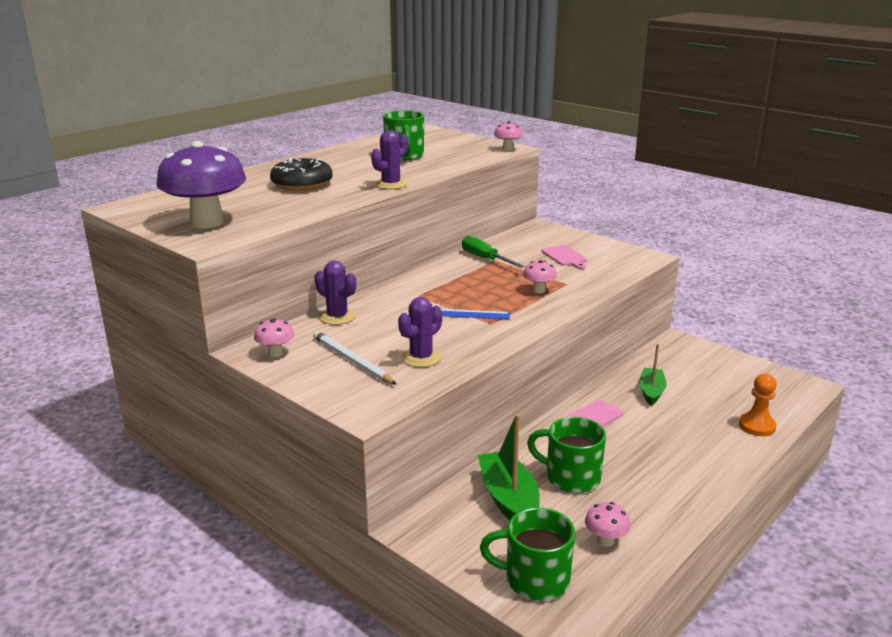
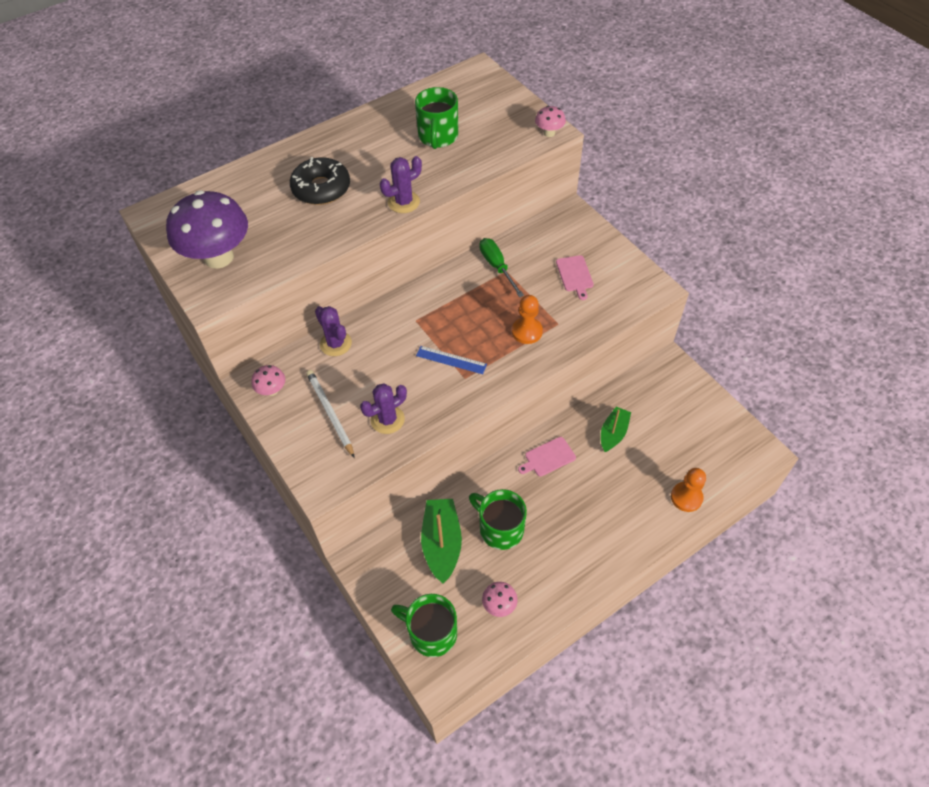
camera: 15 degrees right, 30 degrees up
pink mushroom [523,260,557,294] -> orange pawn [512,295,543,344]

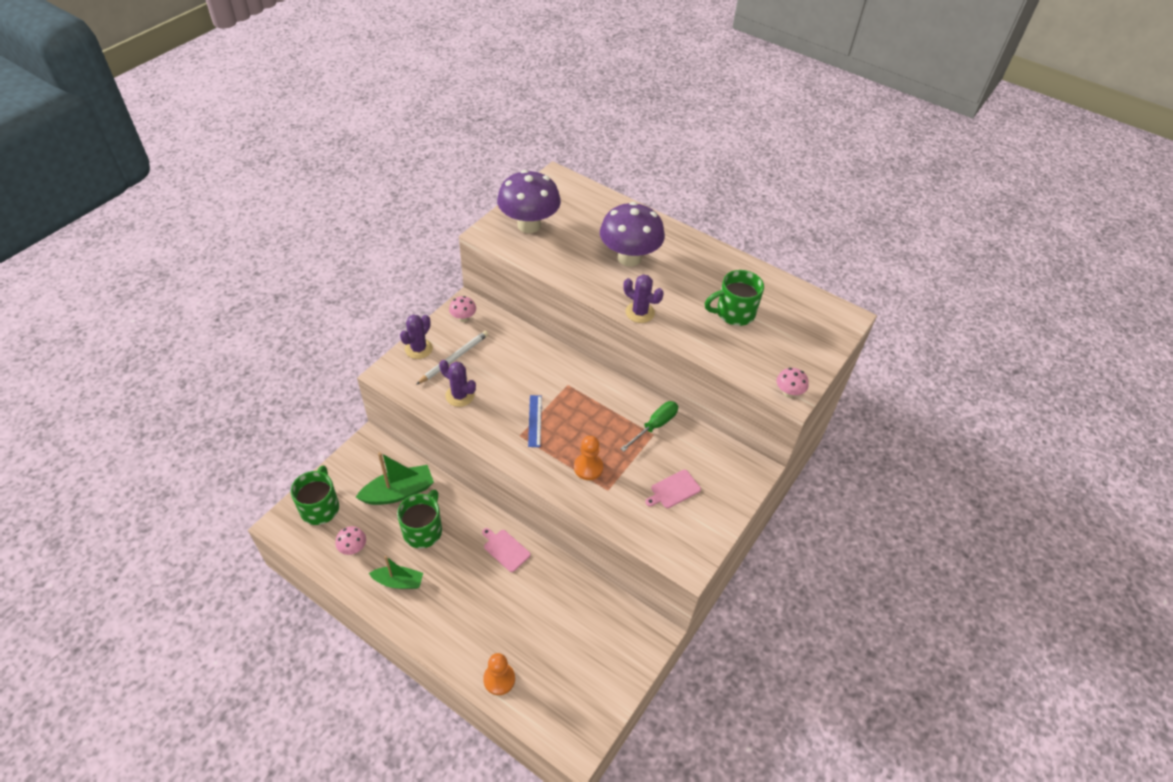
camera: 65 degrees right, 5 degrees down
black donut [290,157,350,205] -> purple mushroom [600,202,665,267]
purple cactus [315,306,352,356] -> purple cactus moved to [400,315,433,359]
green boat [601,407,631,452] -> green boat moved to [369,556,423,589]

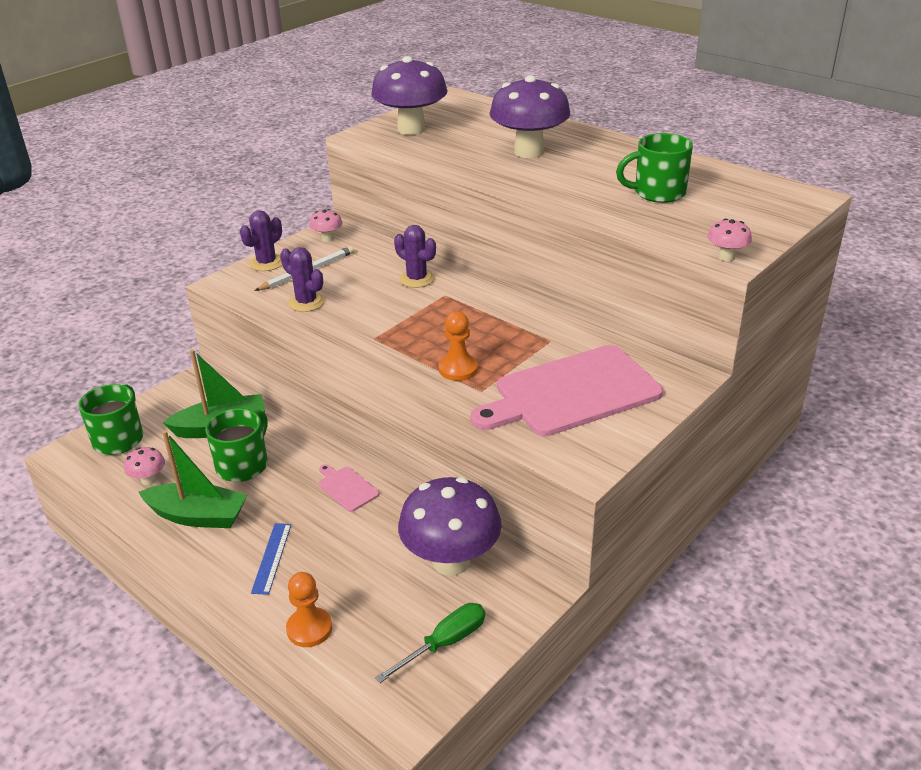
camera: 10 degrees right, 15 degrees down
green boat [369,556,423,589] -> green boat [139,430,248,528], size x1.53
blue ruler [528,395,542,447] -> blue ruler moved to [251,523,291,595]
green screwdriver [620,401,678,452] -> green screwdriver moved to [375,603,485,683]
purple cactus [624,274,664,323] -> purple cactus moved to [394,225,436,288]
pink cutting board [645,470,701,508] -> pink cutting board [470,345,663,436], size x2.41
none -> purple mushroom [398,477,502,576]

